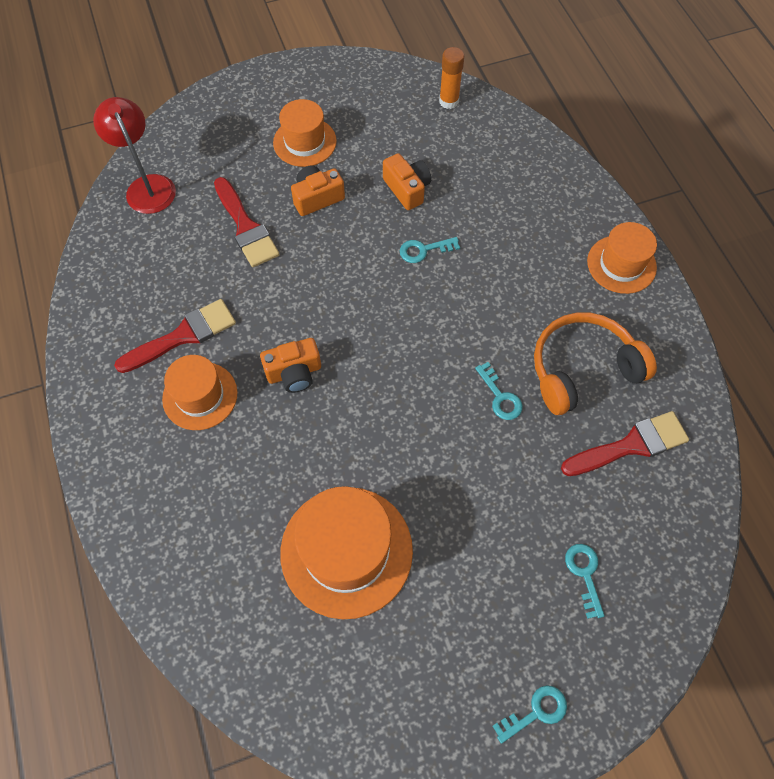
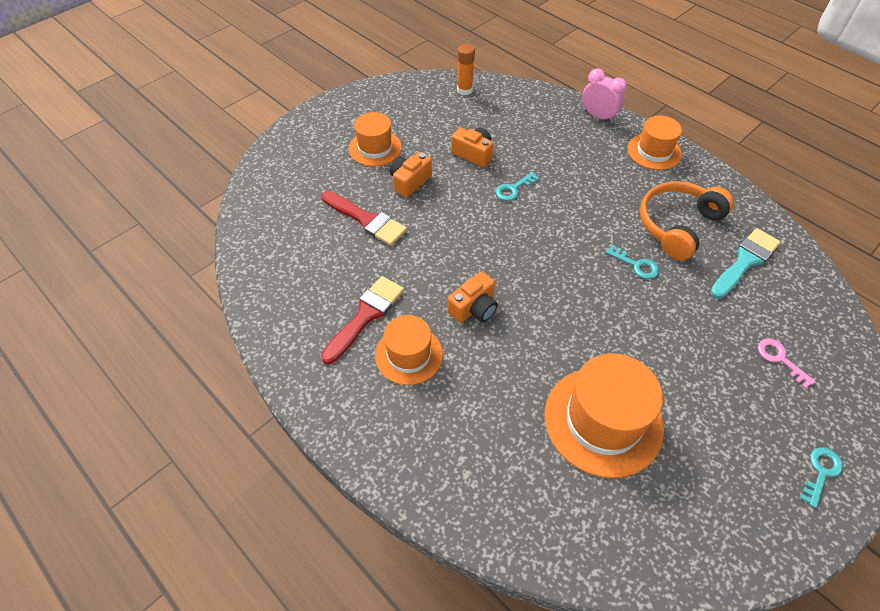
camera: 25 degrees left, 10 degrees down
red lamp [93,97,176,214] -> none
red brush [561,411,689,476] -> turquoise brush [710,228,781,299]
turquoise key [565,544,605,619] -> pink key [758,339,815,389]
none -> pink clock [582,68,627,123]

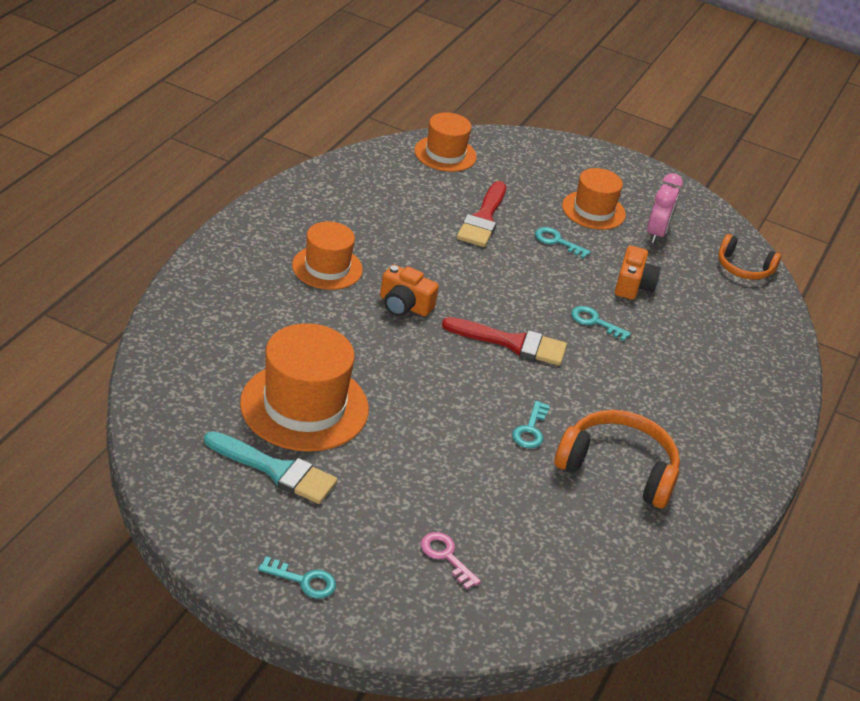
camera: 65 degrees right, 15 degrees down
red brush [321,276,404,364] -> red brush moved to [442,317,567,366]
orange camera [390,152,432,198] -> turquoise key [535,227,591,259]
orange glue stick [457,44,475,95] -> orange headphones [718,234,781,280]
pink clock [582,68,627,123] -> pink clock moved to [647,173,683,244]
orange hat [627,116,682,170] -> orange hat moved to [414,112,477,172]
turquoise brush [710,228,781,299] -> turquoise brush moved to [204,431,338,504]
pink key [758,339,815,389] -> pink key turned 75 degrees counterclockwise [421,532,481,590]

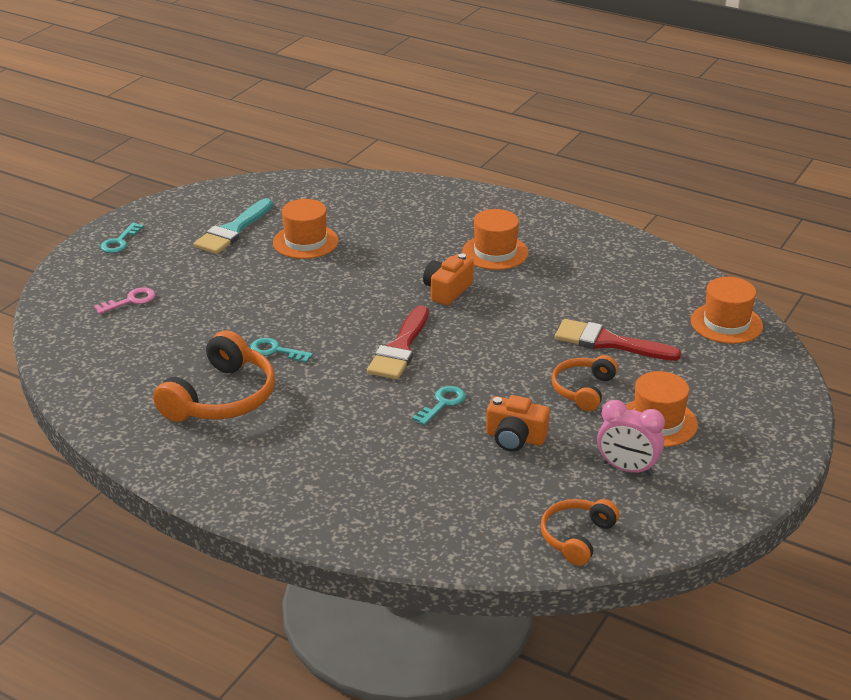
camera: 100 degrees right, 5 degrees down
orange hat [240,323,369,452] -> orange hat [273,199,339,259], size x0.62
turquoise key [535,227,591,259] -> orange headphones [552,355,618,411]

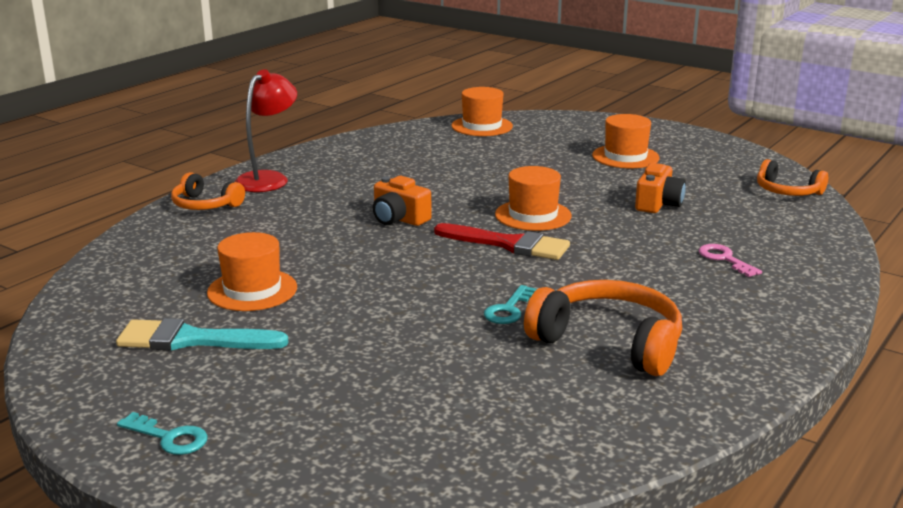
camera: 85 degrees left, 10 degrees down
pink key [94,287,155,314] -> pink key moved to [699,244,762,277]
turquoise brush [194,198,273,254] -> turquoise brush turned 150 degrees clockwise [116,318,288,351]
turquoise key [412,386,466,425] -> none
orange hat [462,209,529,270] -> orange hat moved to [495,166,572,231]
orange headphones [552,355,618,411] -> orange headphones moved to [171,172,245,210]
red brush [555,319,681,361] -> none
pink clock [597,400,665,476] -> none
none -> red lamp [234,69,297,192]

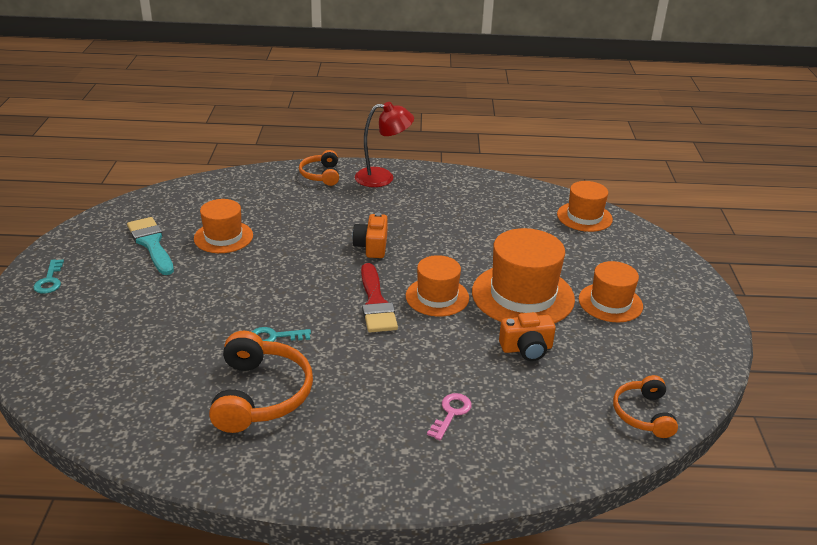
camera: 55 degrees right, 10 degrees up
none -> orange hat [472,228,575,323]

